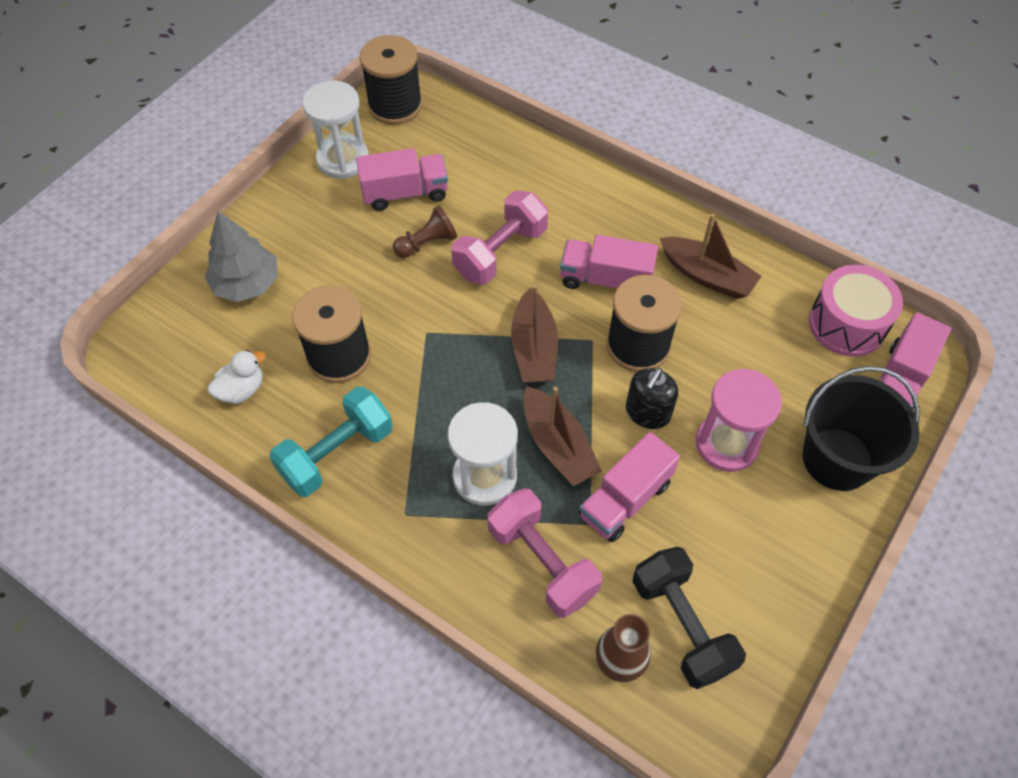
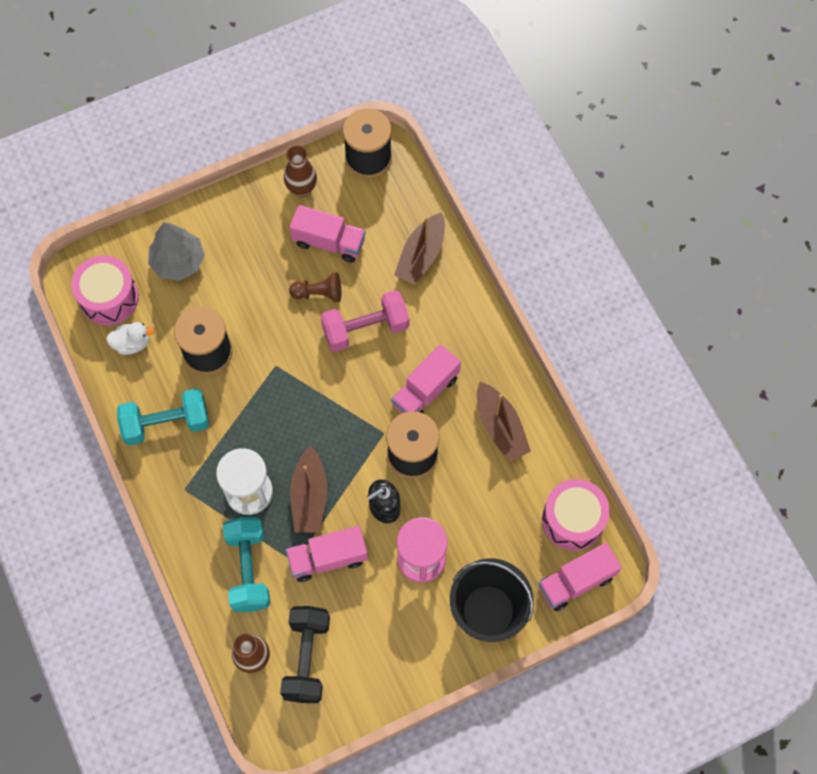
camera: 30 degrees right, 10 degrees up
white hourglass [302,81,369,179] -> brown vase [284,145,317,197]
pink dumbbell [488,488,602,618] -> turquoise dumbbell [223,517,270,612]
brown boat [511,284,558,383] -> brown boat moved to [394,212,445,285]
pink truck [560,235,658,289] -> pink truck turned 90 degrees counterclockwise [391,344,461,413]
none -> pink drum [71,255,139,325]

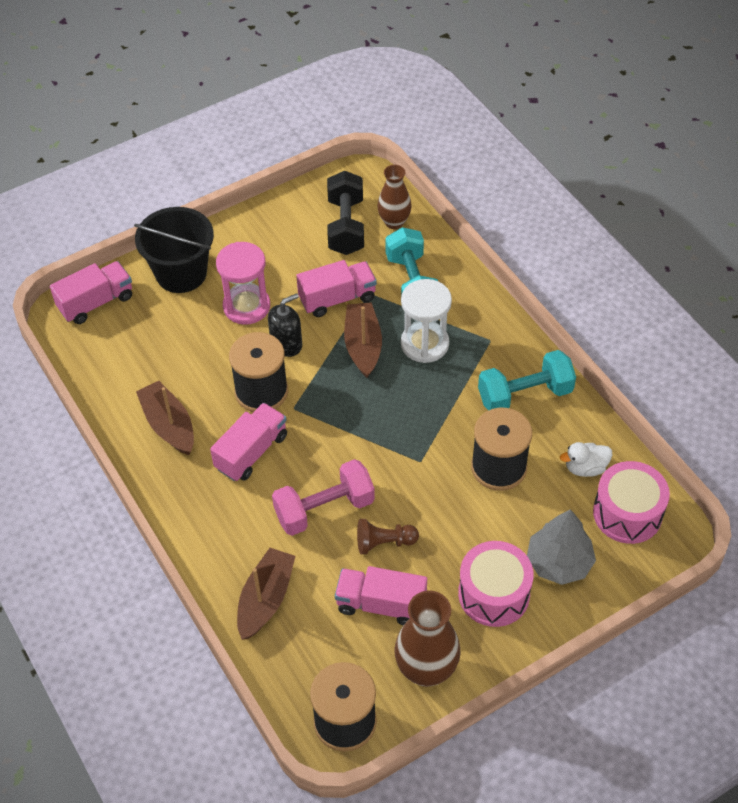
camera: 175 degrees right, 15 degrees down
brown vase [284,145,317,197] -> brown vase [394,590,461,687], size x1.52
pink drum [542,479,610,551] -> pink drum moved to [458,541,534,627]

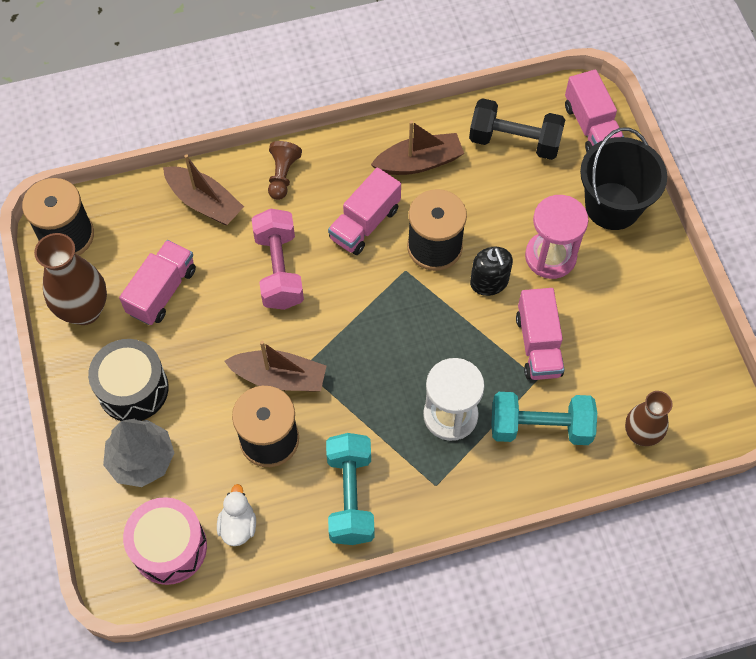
camera: 105 degrees right, 10 degrees up
pink truck [210,403,287,481] -> pink truck turned 75 degrees clockwise [328,168,401,255]
black dumbbell [327,171,364,255] -> black dumbbell moved to [469,98,565,160]
brown boat [344,302,382,378] -> brown boat moved to [224,341,326,392]
brown pawn [357,519,419,554] -> brown pawn moved to [268,141,302,200]
pink drum [458,541,534,627] -> black drum [88,339,169,421]

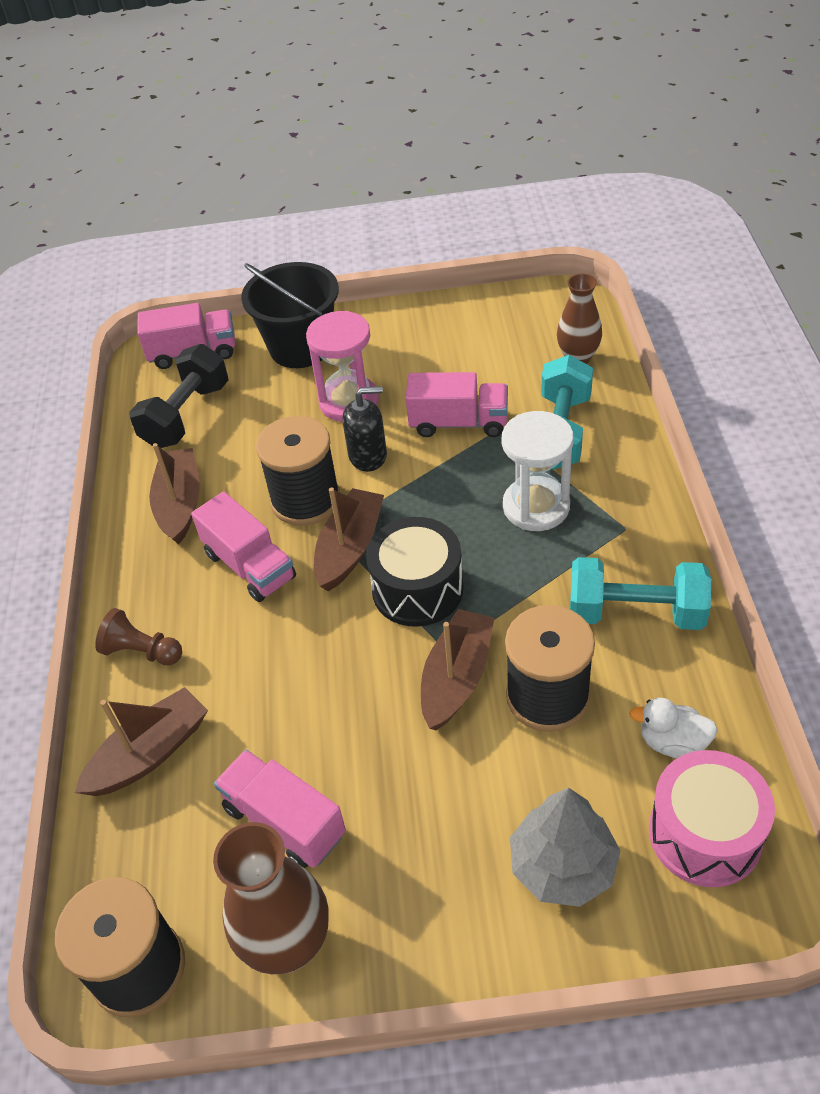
camera: 75 degrees left, 15 degrees down
black drum [88,339,169,421] -> black drum moved to [366,517,464,627]
pink dumbbell [252,209,304,310] -> none
none -> brown boat [314,487,384,591]

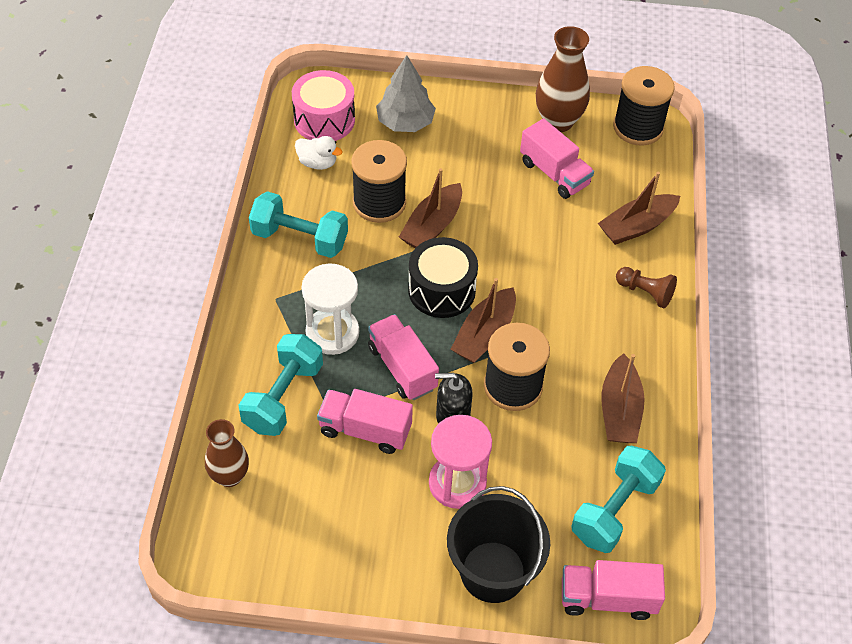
camera: 175 degrees left, 5 degrees up
black dumbbell [129,344,229,448] -> turquoise dumbbell [571,446,666,553]
pink truck [191,491,296,602] -> pink truck moved to [368,314,439,400]

